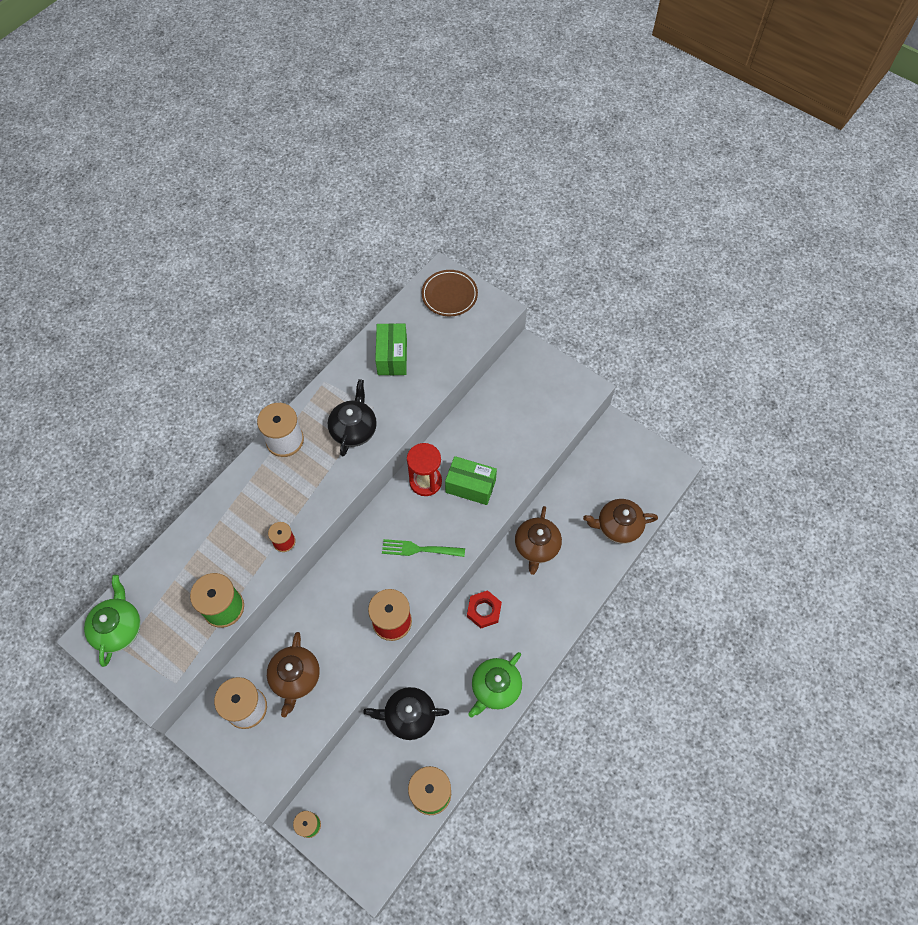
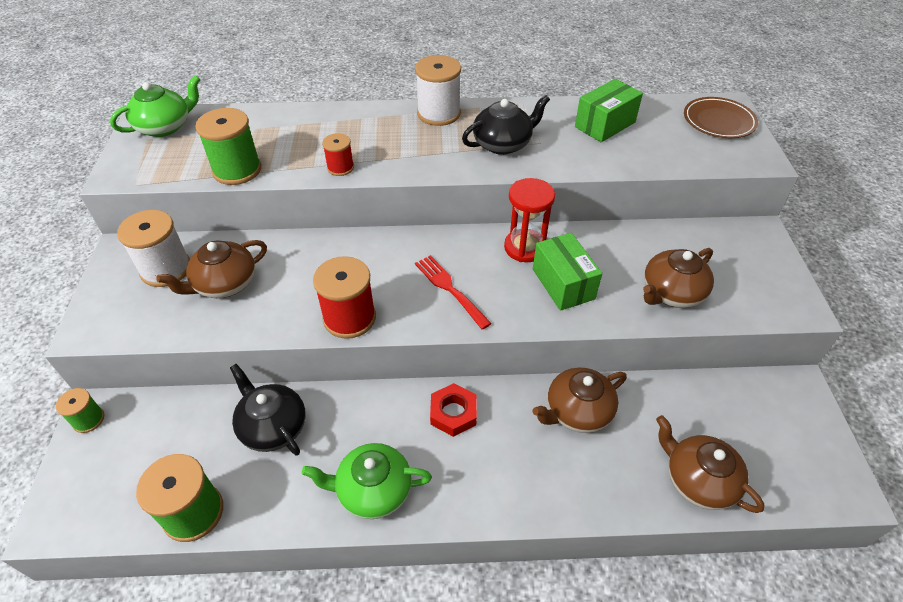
camera: 50 degrees right, 15 degrees down
green fork [382,539,465,557] -> red fork [415,255,492,329]
none -> brown teapot [643,248,714,308]

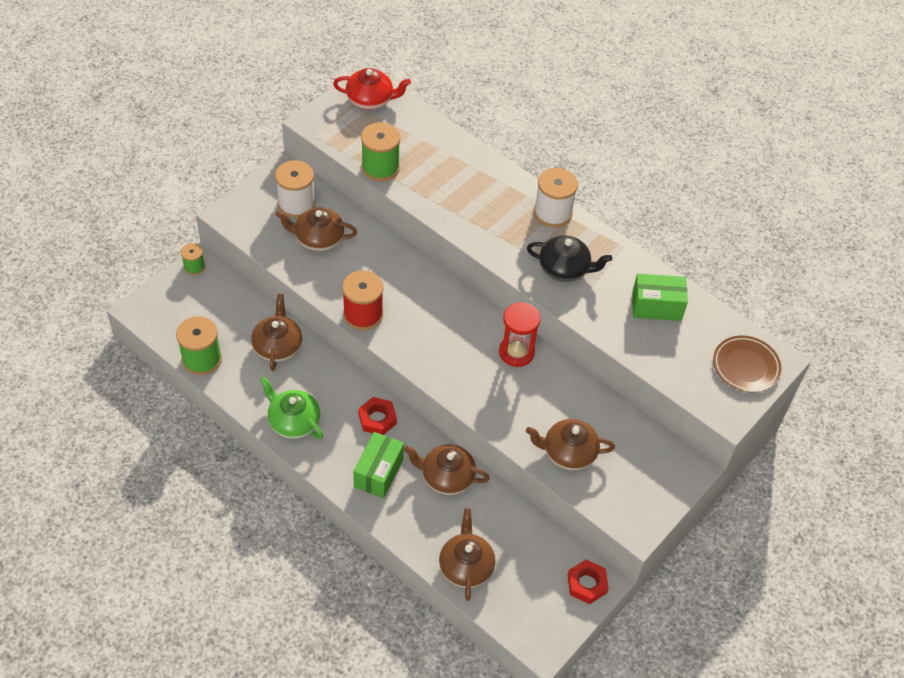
camera: 40 degrees right, 5 degrees up
green teapot [110,75,201,137] -> red teapot [333,68,411,110]
black teapot [230,364,306,455] -> brown teapot [251,294,302,371]
red spool [322,133,354,176] -> none
red fork [415,255,492,329] -> none
green box [533,233,602,311] -> green box moved to [353,432,404,498]
none -> red nut [567,560,609,604]

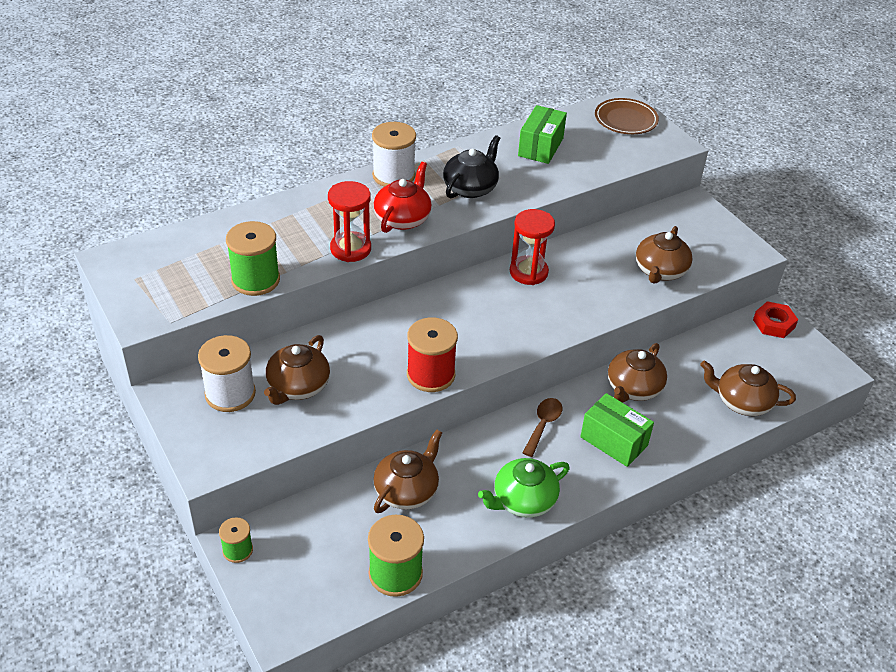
camera: 70 degrees left, 10 degrees down
brown teapot [251,294,302,371] -> brown teapot turned 105 degrees clockwise [373,430,442,513]
red teapot [333,68,411,110] -> red teapot moved to [374,162,432,233]
red nut [358,397,397,435] -> brown spoon [523,398,562,457]
none -> red hourglass [328,181,371,262]

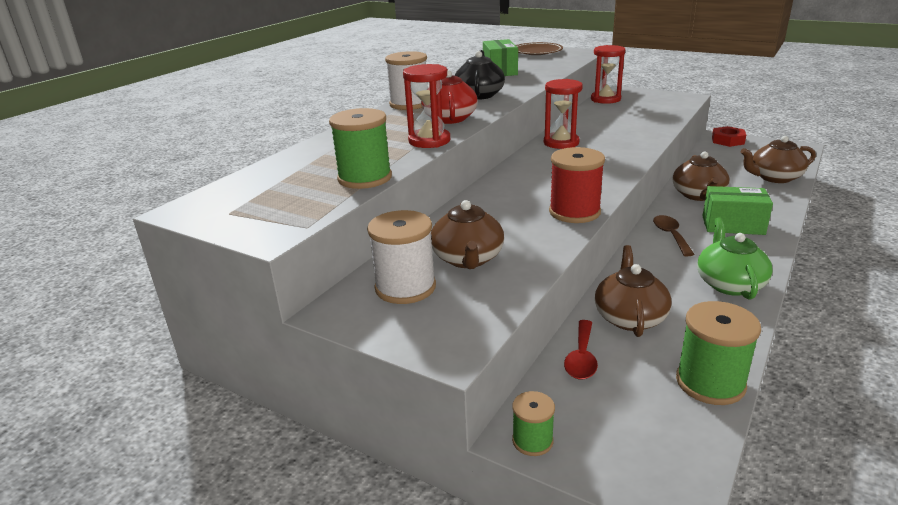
camera: 25 degrees left, 15 degrees down
green teapot [478,458,570,518] -> green teapot turned 150 degrees clockwise [697,217,773,300]
brown teapot [636,226,693,284] -> none
none -> red spoon [564,320,598,379]
none -> red hourglass [591,45,625,104]

